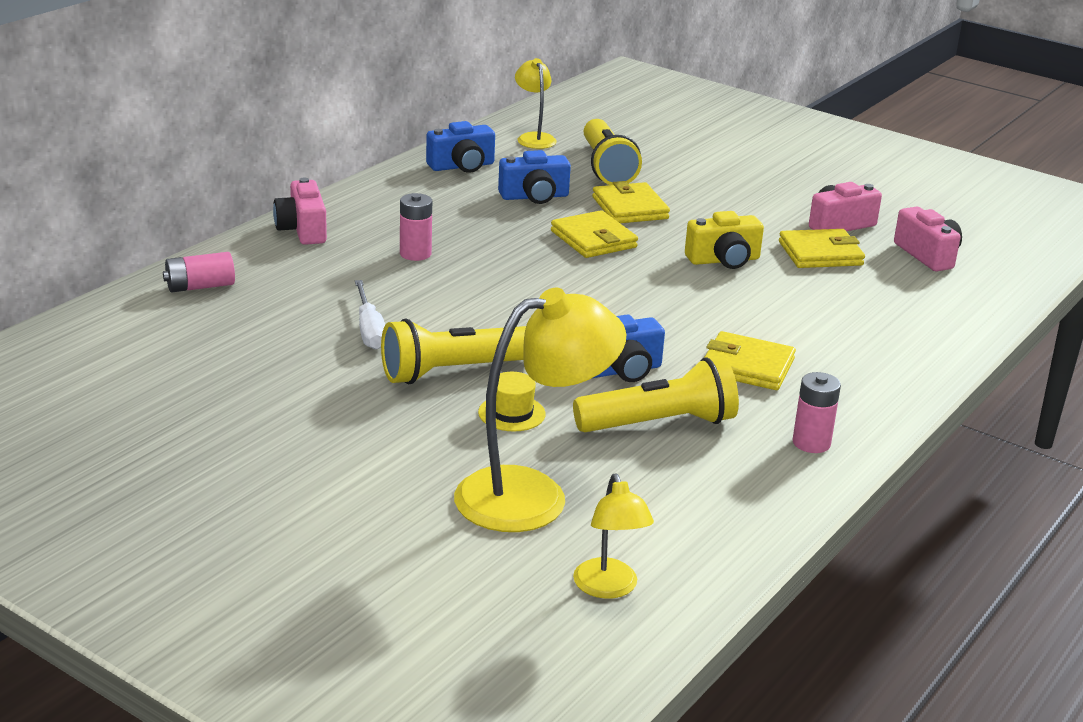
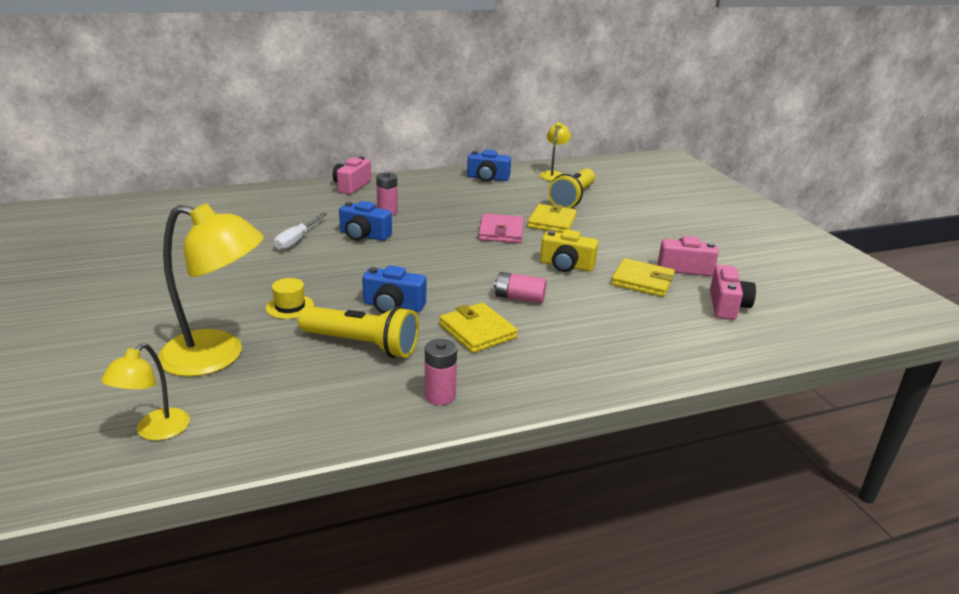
camera: 35 degrees right, 0 degrees up
pink battery [163,252,235,292] -> pink battery moved to [494,272,547,303]
yellow flashlight [381,319,526,384] -> none
blue camera [498,150,571,204] -> blue camera moved to [339,201,392,241]
yellow wallet [551,210,638,258] -> pink wallet [478,214,523,243]

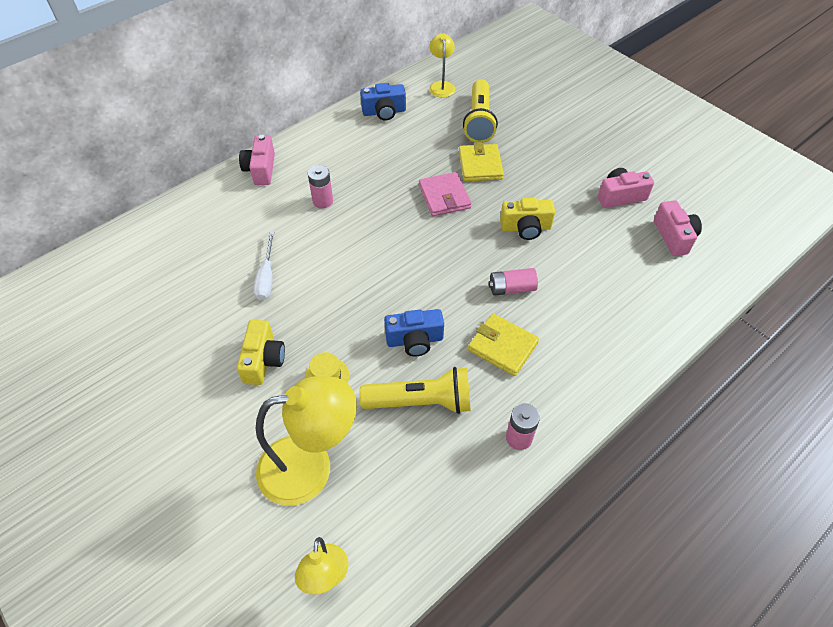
camera: 20 degrees left, 25 degrees up
blue camera [339,201,392,241] -> none
yellow wallet [611,258,675,297] -> none
none -> yellow camera [237,320,285,385]

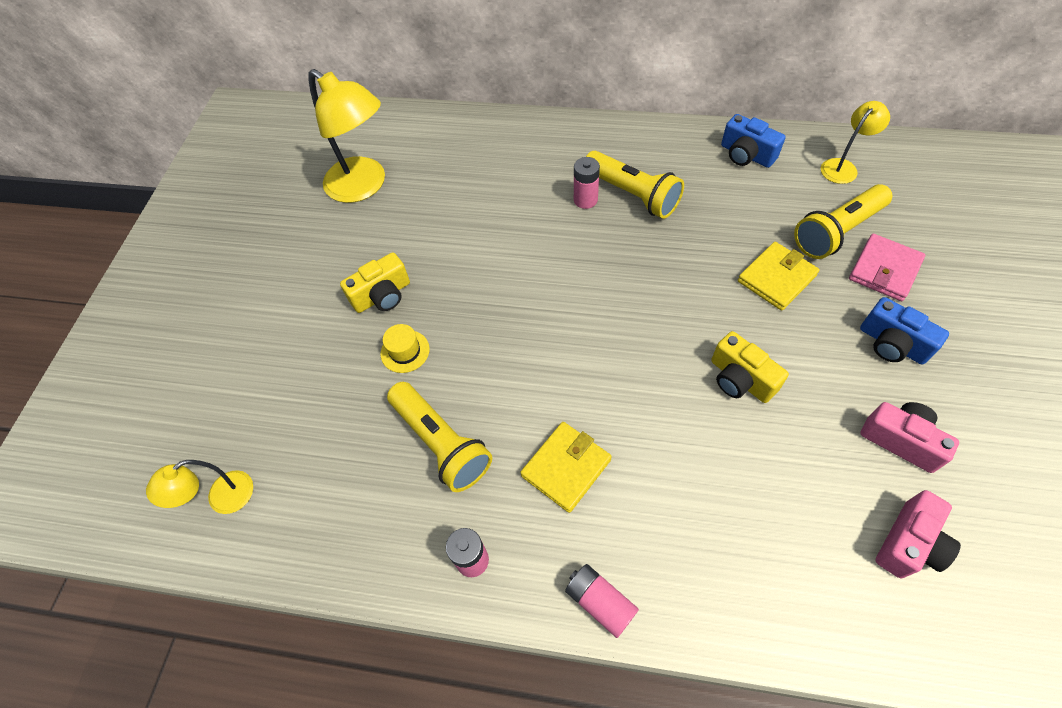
camera: 55 degrees right, 5 degrees up
pink camera [239,135,275,185] -> none
white screwdriver [254,231,274,301] -> none
yellow lamp [255,376,357,506] -> yellow lamp moved to [308,69,385,203]
blue camera [384,309,444,356] -> blue camera moved to [860,297,949,364]
pink wallet [419,172,471,216] -> pink wallet moved to [849,234,925,301]
yellow wallet [468,313,539,376] -> yellow wallet turned 45 degrees clockwise [520,422,612,513]
pink battery [489,268,538,296] -> pink battery moved to [565,564,639,638]
none -> yellow flashlight [586,151,684,219]

